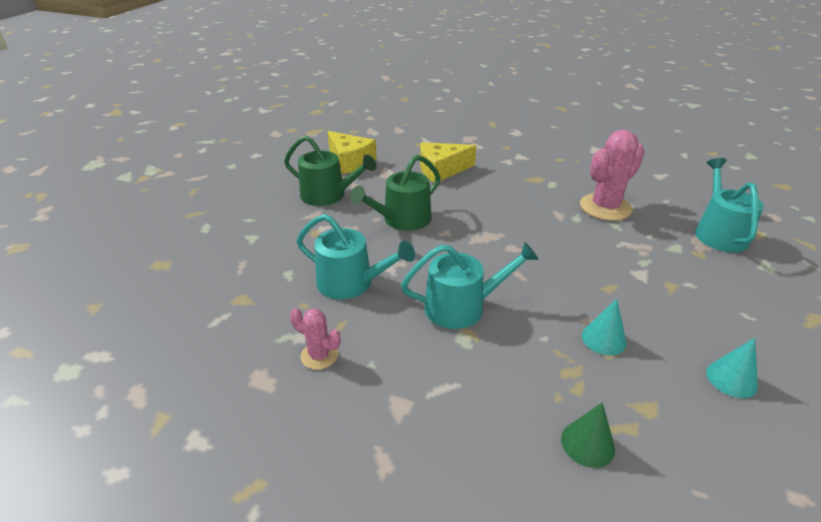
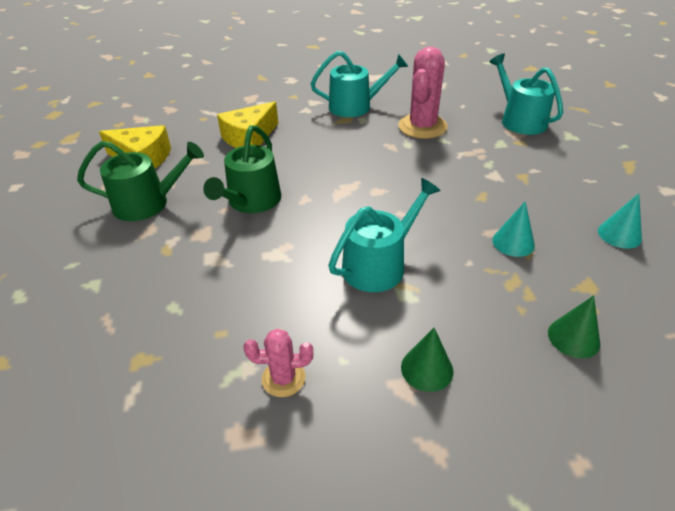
camera: 30 degrees left, 5 degrees up
turquoise watering can [297,214,415,299] -> turquoise watering can moved to [311,51,408,117]
none -> green cone [401,328,453,392]

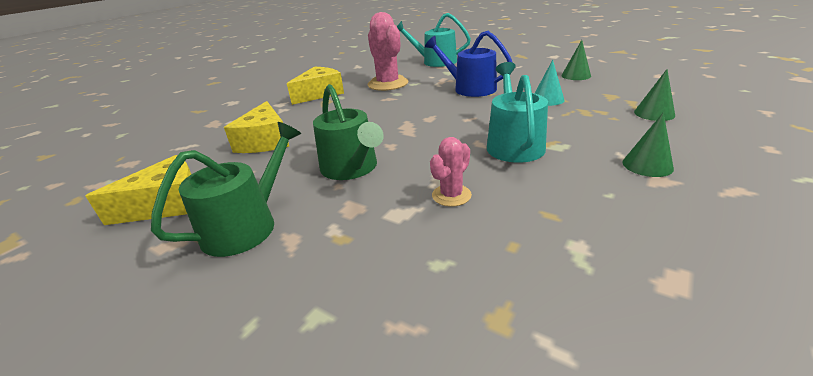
camera: 45 degrees left, 10 degrees down
pink cactus [244,329,313,397] -> pink cactus moved to [430,137,472,207]
turquoise watering can [311,51,408,117] -> yellow cheese [287,67,344,105]
turquoise cone [598,193,642,249] -> green cone [561,40,591,80]
none -> blue watering can [425,31,513,97]

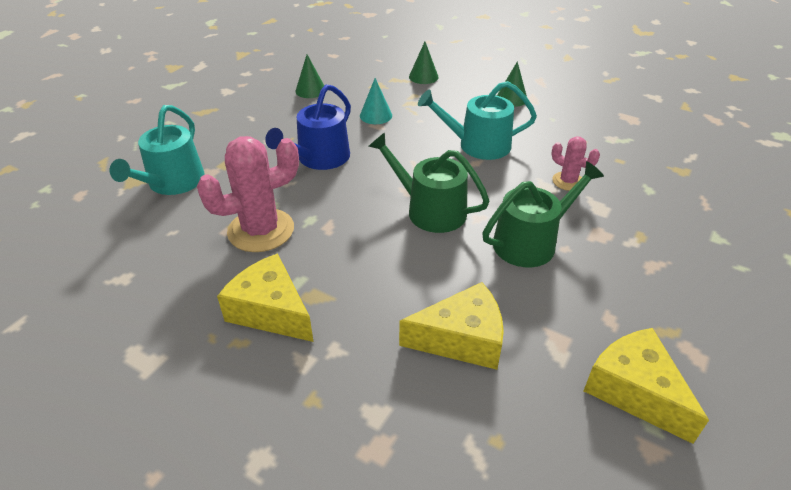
camera: 95 degrees left, 10 degrees up
green watering can [151,122,301,257] -> green watering can moved to [368,132,490,233]

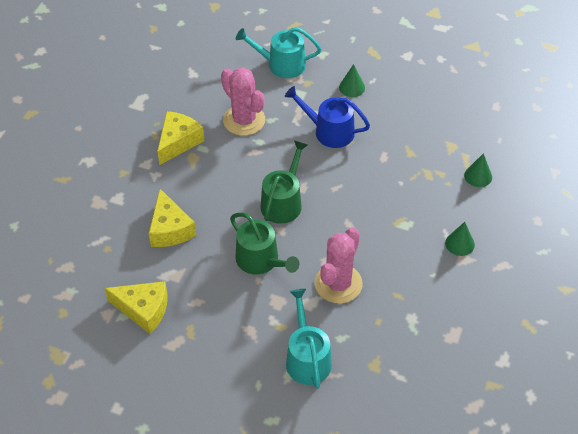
camera: 80 degrees right, 10 degrees up
green cone [295,55,324,98] -> green cone moved to [339,64,365,97]
turquoise cone [360,78,392,124] -> none
turquoise watering can [418,81,537,160] -> turquoise watering can moved to [286,289,332,389]
pink cactus [551,136,600,191] -> pink cactus [315,227,363,304], size x1.90
yellow cheese [584,328,709,444] -> yellow cheese turned 60 degrees clockwise [105,281,168,334]

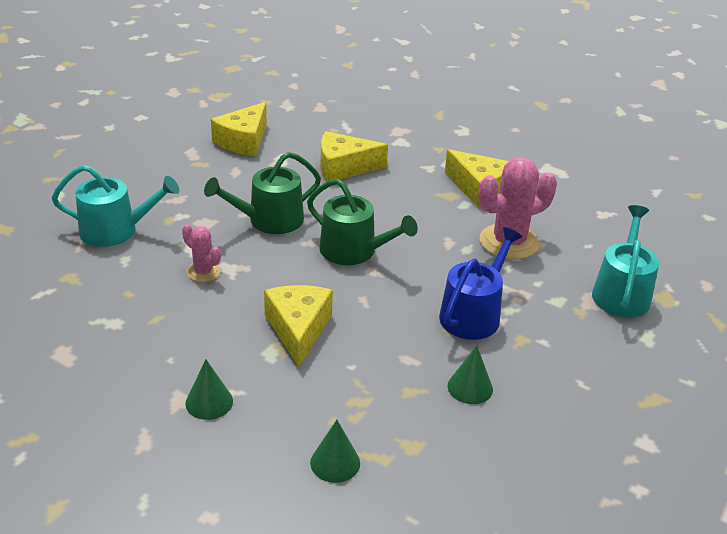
camera: 100 degrees right, 15 degrees down
pink cactus [315,227,363,304] -> pink cactus [182,224,221,282], size x0.53
green cone [339,64,365,97] -> green cone moved to [448,346,493,404]
none -> yellow cheese [264,285,333,367]

